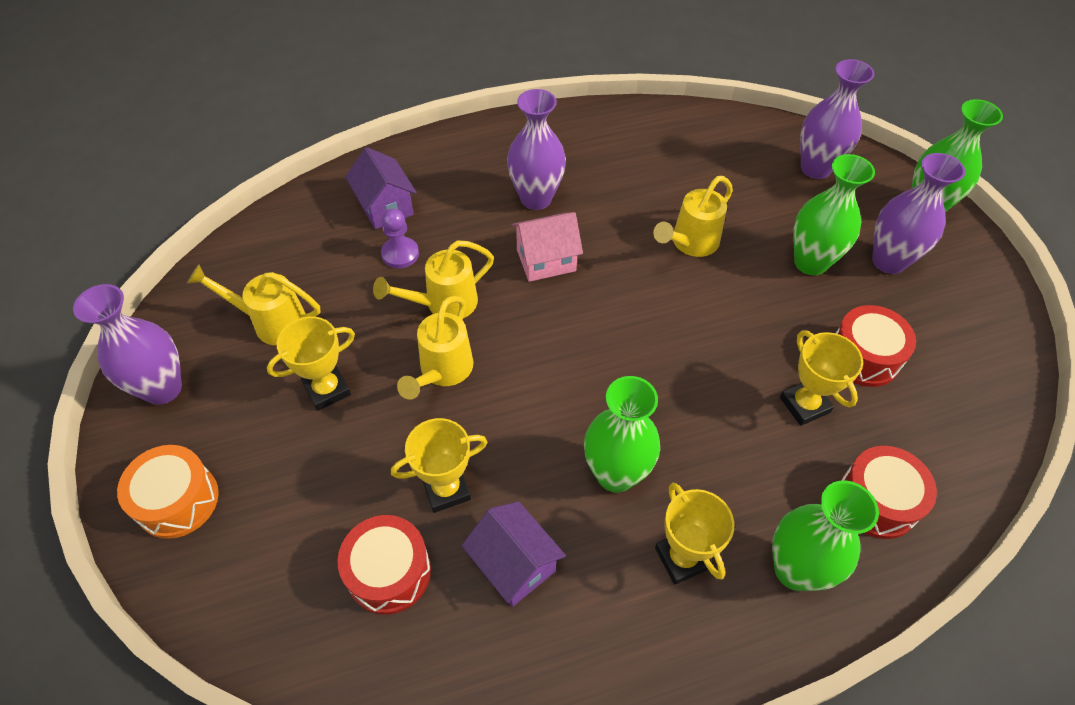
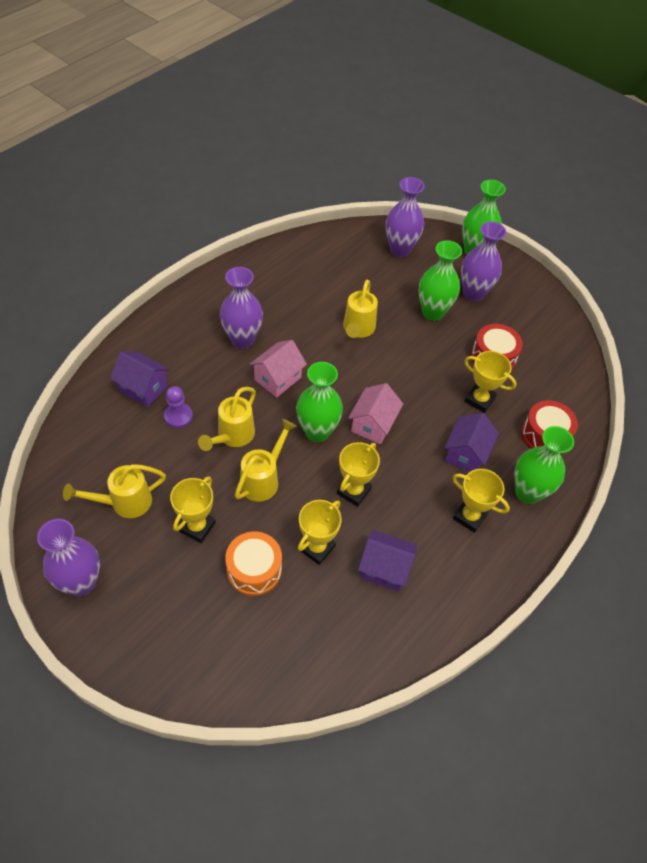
camera: 35 degrees left, 0 degrees up
orange drum [117,445,219,539] -> orange drum moved to [225,531,282,596]
red drum [338,515,431,615] -> none
yellow watering can [397,296,473,400] -> yellow watering can turned 135 degrees counterclockwise [235,419,297,502]
green vase [584,376,660,493] -> green vase moved to [296,362,343,442]
none -> yellow trophy [337,442,380,507]
none -> pink house [348,383,403,444]
none -> purple house [444,413,499,472]

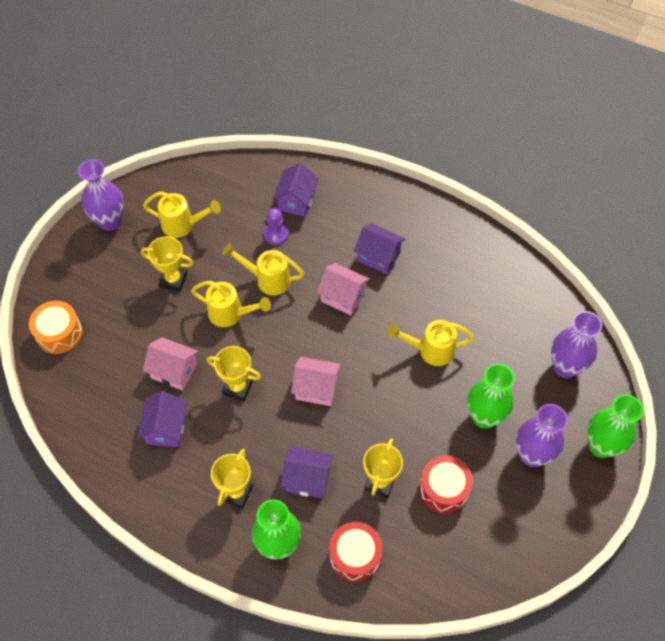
camera: 80 degrees right, 5 degrees up
yellow watering can [63,464,166,518] -> yellow watering can turned 135 degrees clockwise [143,191,221,238]
purple vase [220,267,263,349] -> purple house [354,223,405,275]
orange drum [225,531,282,596] -> orange drum moved to [29,301,83,354]
green vase [296,362,343,442] -> none
yellow trophy [298,500,342,565] -> pink house [143,337,198,391]

